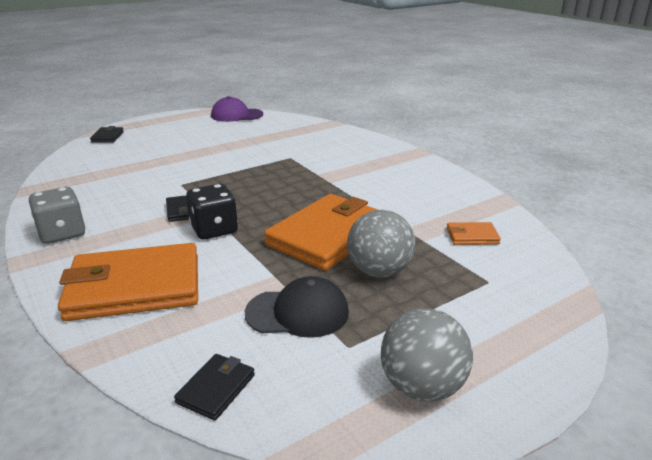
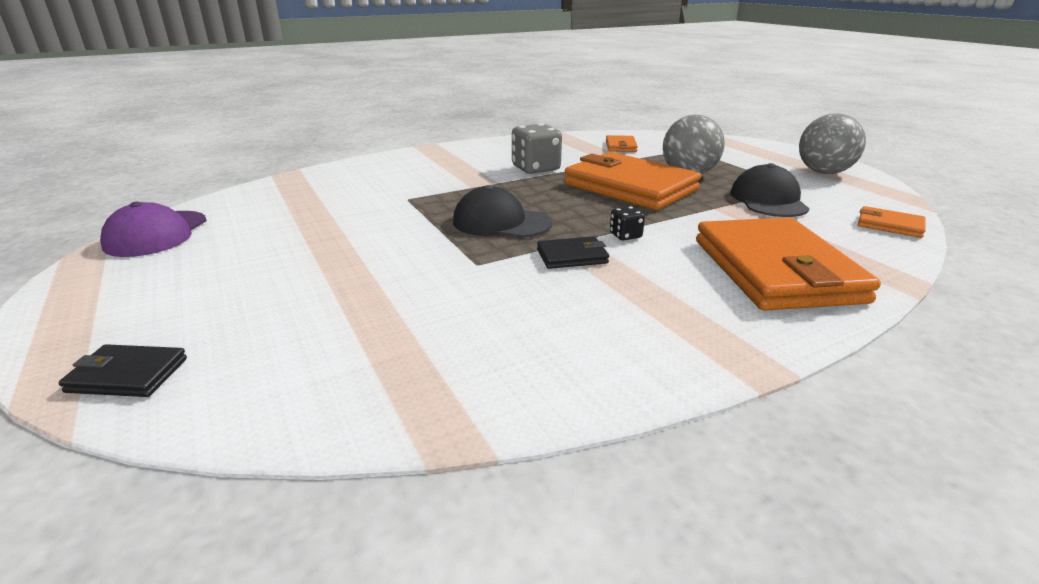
camera: 85 degrees left, 0 degrees up
grey dice [29,187,85,244] -> grey dice moved to [512,123,562,174]
black wallet [174,354,255,420] -> orange wallet [858,206,926,238]
black dice [186,184,238,239] -> black dice [610,206,645,241], size x0.50
none -> black cap [453,185,552,238]

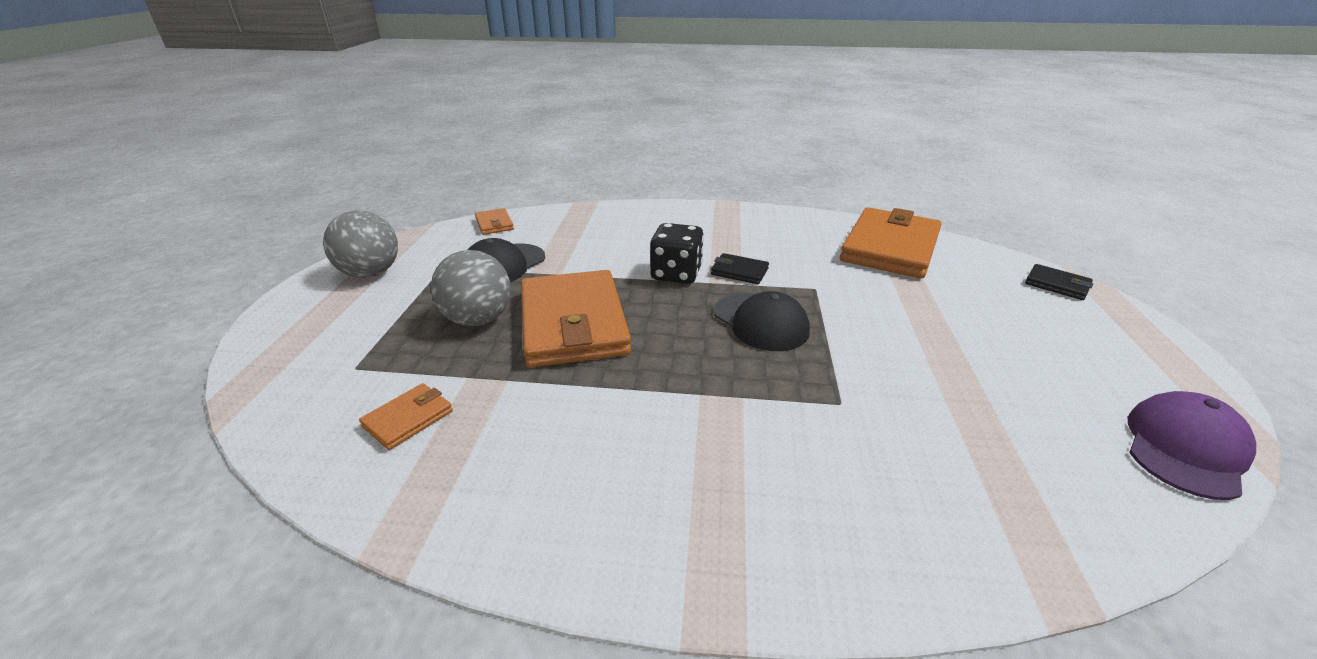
camera: 145 degrees left, 5 degrees up
grey dice [512,123,562,174] -> none
black dice [610,206,645,241] -> black dice [650,223,704,284], size x2.01
orange wallet [696,217,881,311] -> orange wallet moved to [840,207,941,278]

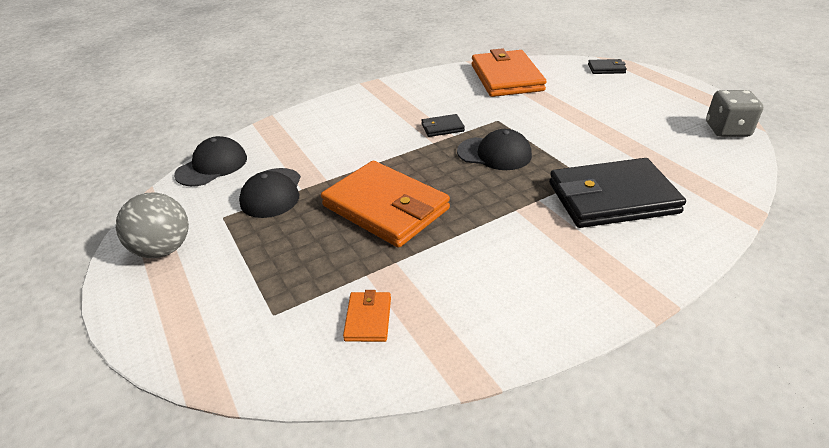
camera: 35 degrees left, 5 degrees up
grey ball [431,250,511,326] -> none
orange wallet [475,208,514,235] -> black cap [174,136,247,186]
black dice [650,223,704,284] -> none
purple cap [1128,391,1256,500] -> grey dice [706,90,763,137]
none -> black wallet [549,158,686,228]

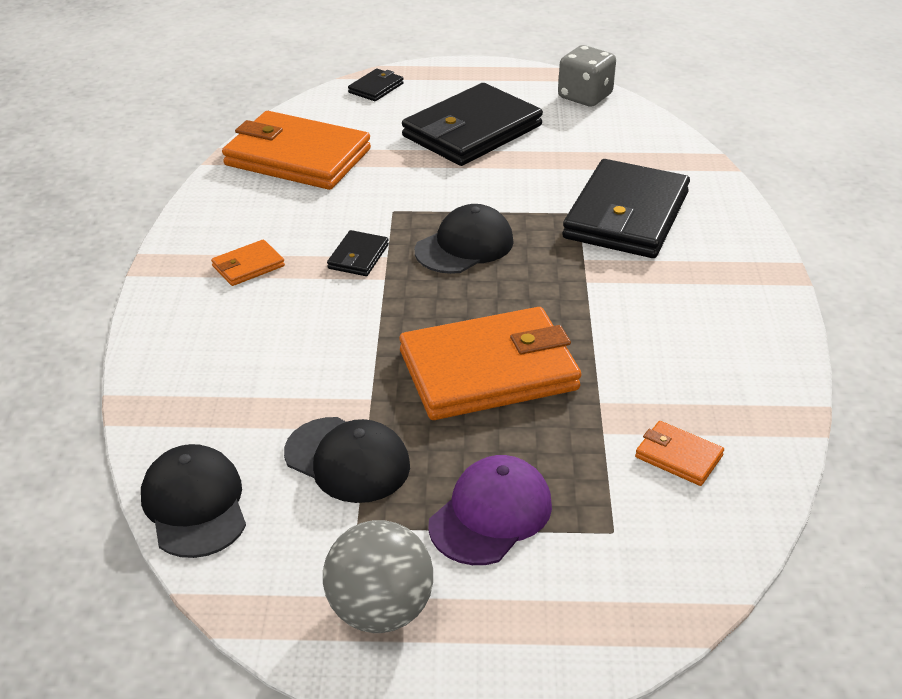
camera: 60 degrees left, 0 degrees up
none -> orange wallet [211,240,285,286]
none -> black wallet [402,83,543,166]
none -> purple cap [428,455,552,565]

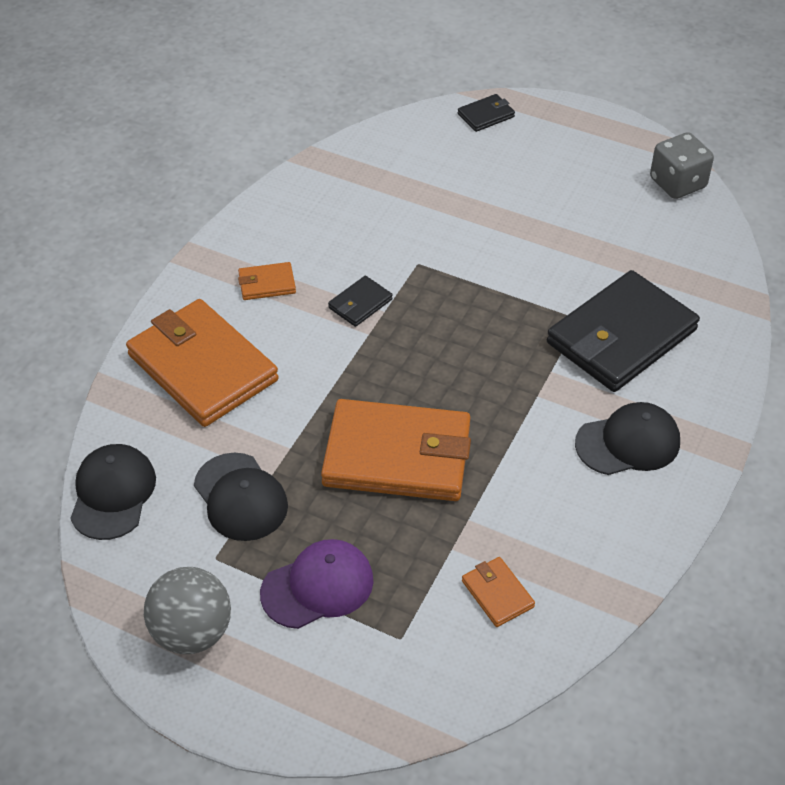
camera: 25 degrees right, 10 degrees up
orange wallet [222,111,371,190] -> orange wallet moved to [126,299,279,427]
black wallet [402,83,543,166] -> none
black cap [415,204,514,274] -> black cap moved to [575,402,680,475]

